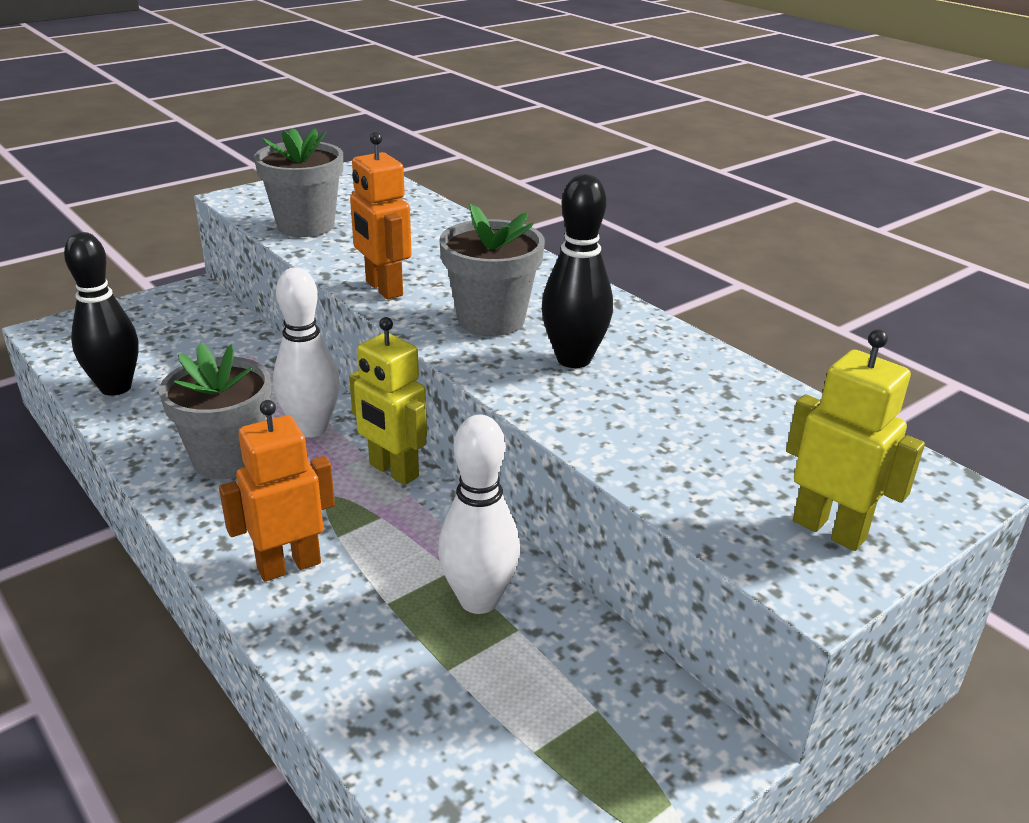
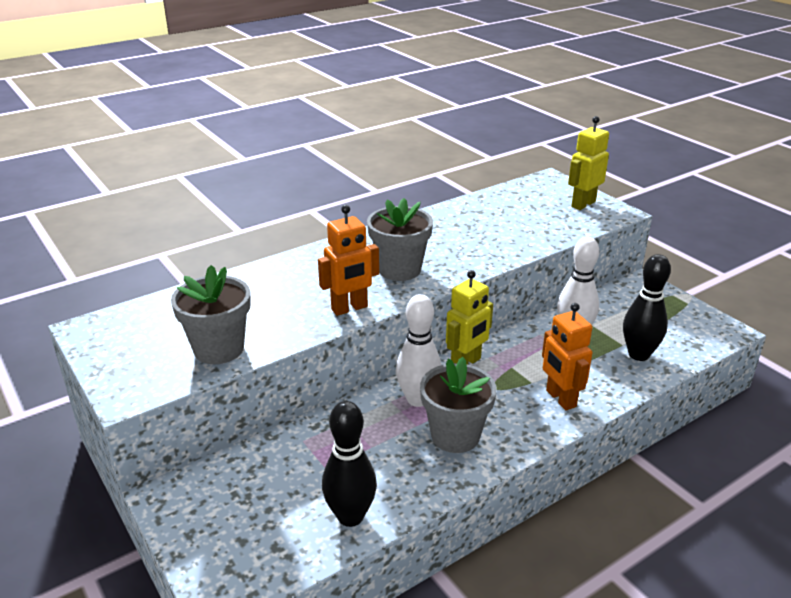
camera: 85 degrees left, 0 degrees up
black bowling pin [542,174,613,368] -> black bowling pin moved to [623,254,671,361]

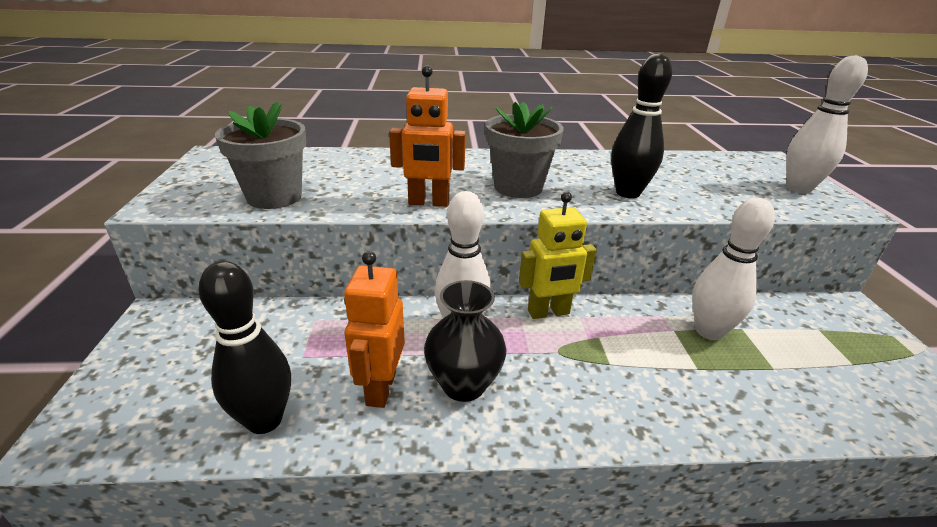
camera: 30 degrees right, 0 degrees up
grey flower pot [420,357,497,453] -> black vase [424,280,507,402]
orange robot [542,303,592,410] -> orange robot moved to [344,251,405,408]
yellow robot [568,116,609,210] -> white bowling pin [786,55,868,193]
black bowling pin [623,254,671,361] -> black bowling pin moved to [611,53,672,198]

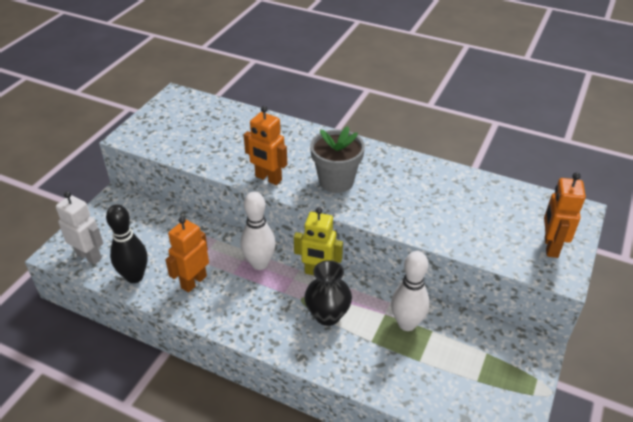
camera: 30 degrees right, 10 degrees up
grey flower pot [215,102,306,209] -> none
black vase [424,280,507,402] -> black vase moved to [304,260,352,326]
black bowling pin [611,53,672,198] -> none
white bowling pin [786,55,868,193] -> orange robot [544,172,586,258]
none -> white robot [56,191,103,264]

